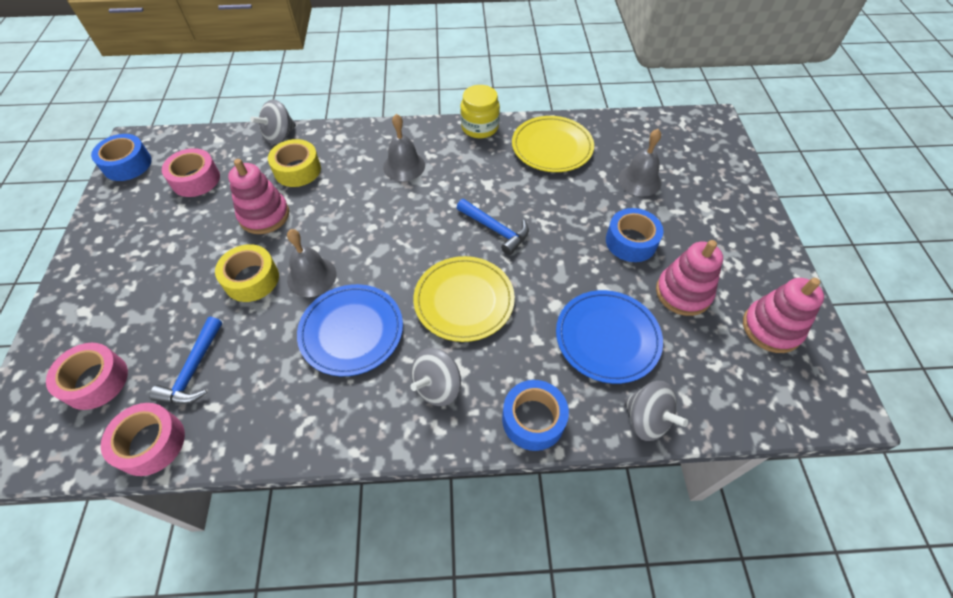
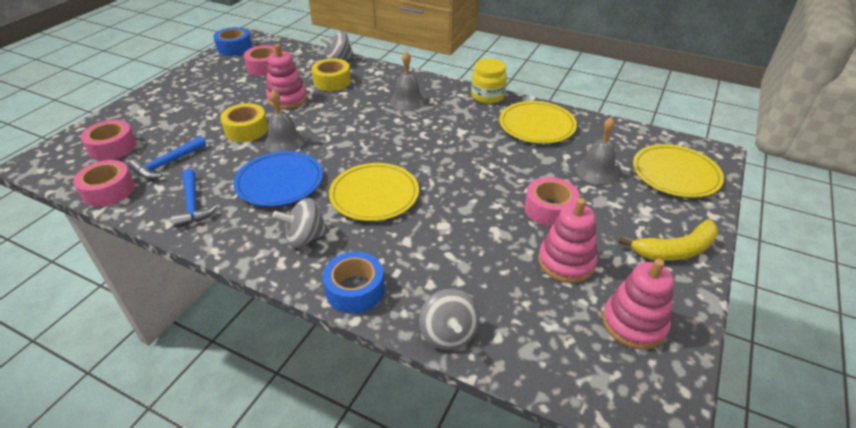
camera: 30 degrees right, 15 degrees down
blue hammer [457,199,529,255] -> blue hammer moved to [171,169,218,228]
blue plate [556,290,663,384] -> none
blue tape [606,208,663,262] -> pink tape [525,177,579,227]
none -> yellow banana [618,219,718,261]
none -> yellow plate [633,144,724,198]

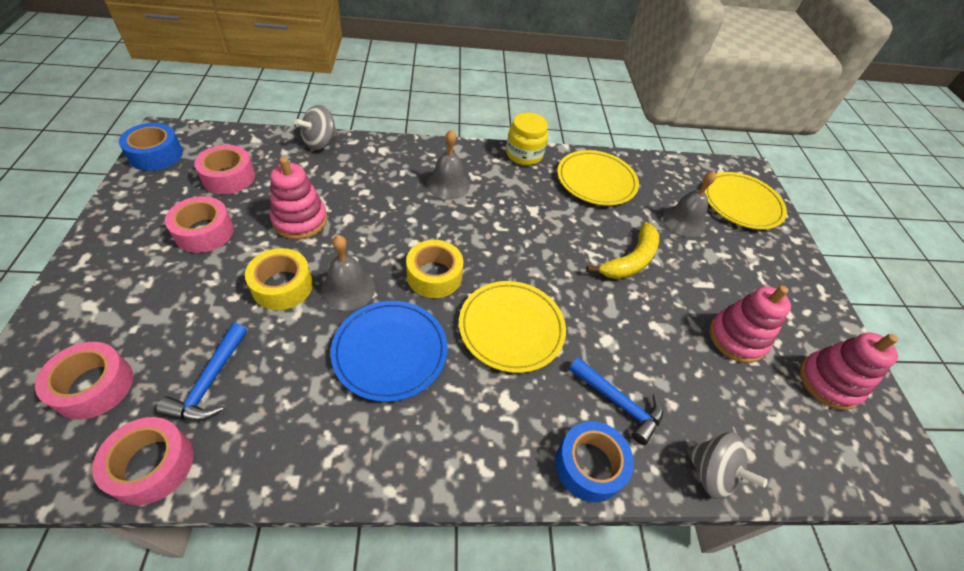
camera: 35 degrees left, 10 degrees up
blue hammer [171,169,218,228] -> blue hammer moved to [569,357,663,445]
grey spinning top [273,198,330,248] -> none
yellow tape [311,58,351,91] -> yellow tape moved to [406,240,463,298]
pink tape [525,177,579,227] -> pink tape moved to [165,196,234,253]
yellow banana [618,219,718,261] -> yellow banana moved to [586,222,659,279]

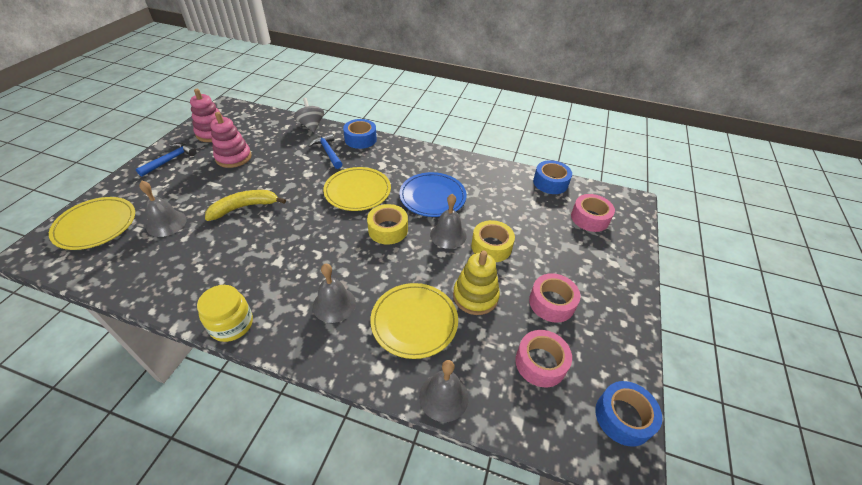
camera: 155 degrees left, 5 degrees down
pink tape [92,417,194,505] -> blue tape [533,160,572,194]
blue hammer [156,323,247,421] -> blue hammer moved to [135,143,197,177]
pink stacking toy [270,157,327,239] -> yellow stacking toy [453,251,500,315]
grey spinning top [294,105,338,150] -> grey bell [419,360,469,422]
yellow plate [557,150,639,206] -> yellow plate moved to [370,283,458,359]

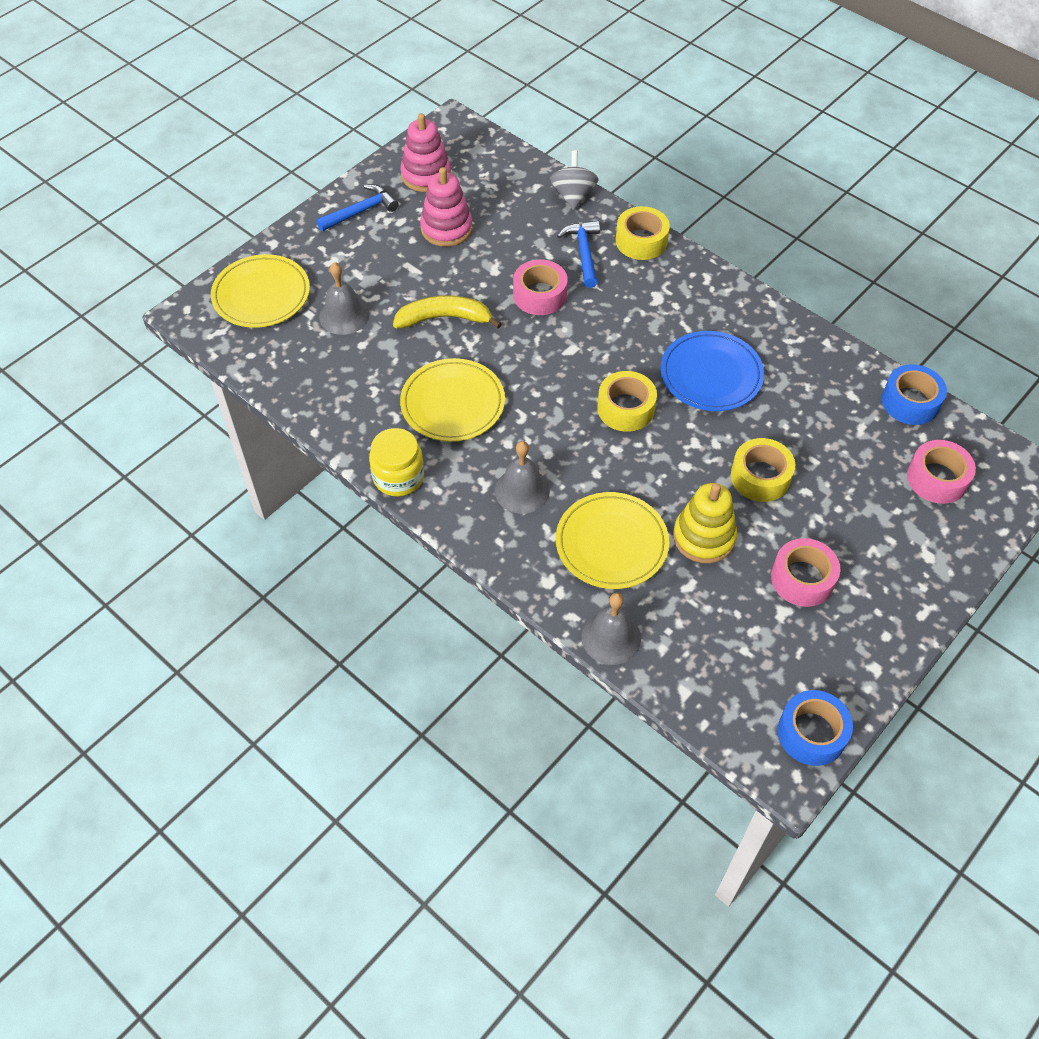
camera: 25 degrees right, 10 degrees up
yellow plate [323,167,391,211] -> yellow plate moved to [400,358,505,442]
blue tape [343,119,377,149] -> yellow tape [616,206,670,260]
grey bell [430,194,467,249] -> none
pink tape [515,330,572,387] -> pink tape moved to [513,259,567,315]

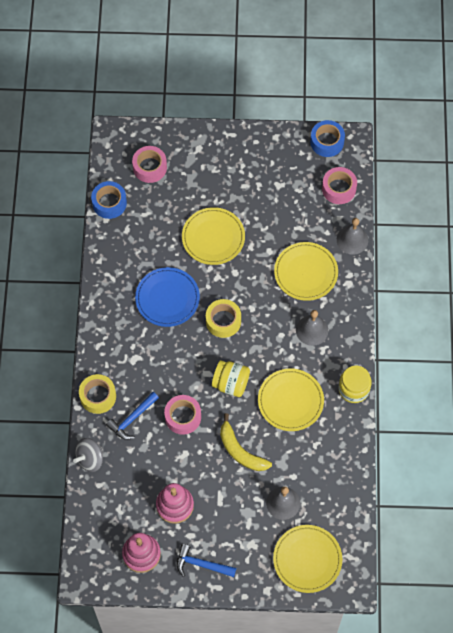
camera: 130 degrees left, 10 degrees up
yellow stacking toy [673,483,737,563] -> none
yellow tape [731,438,795,502] -> yellow plate [182,207,245,265]
pink tape [771,538,840,607] -> pink tape moved to [322,167,357,204]
none -> yellow jar [212,360,250,397]

